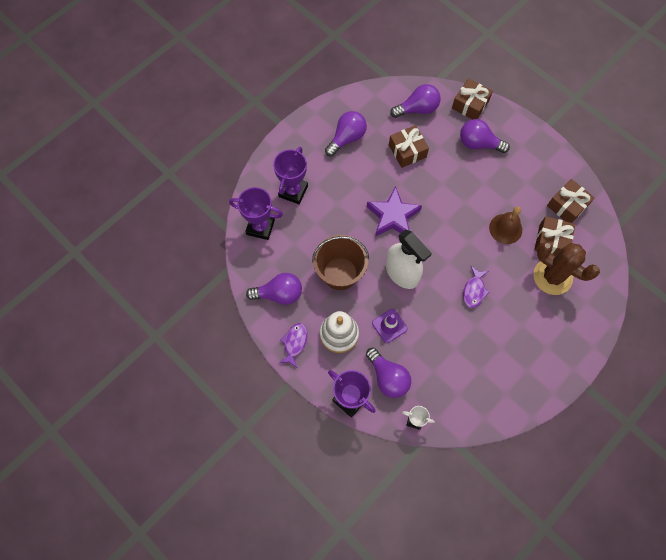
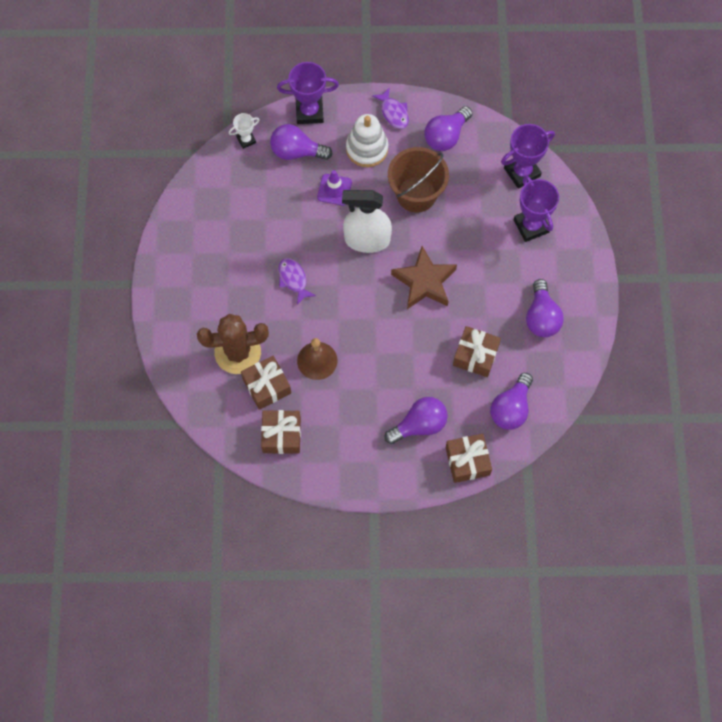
camera: 135 degrees right, 0 degrees up
purple star [367,186,422,236] -> brown star [391,246,457,309]

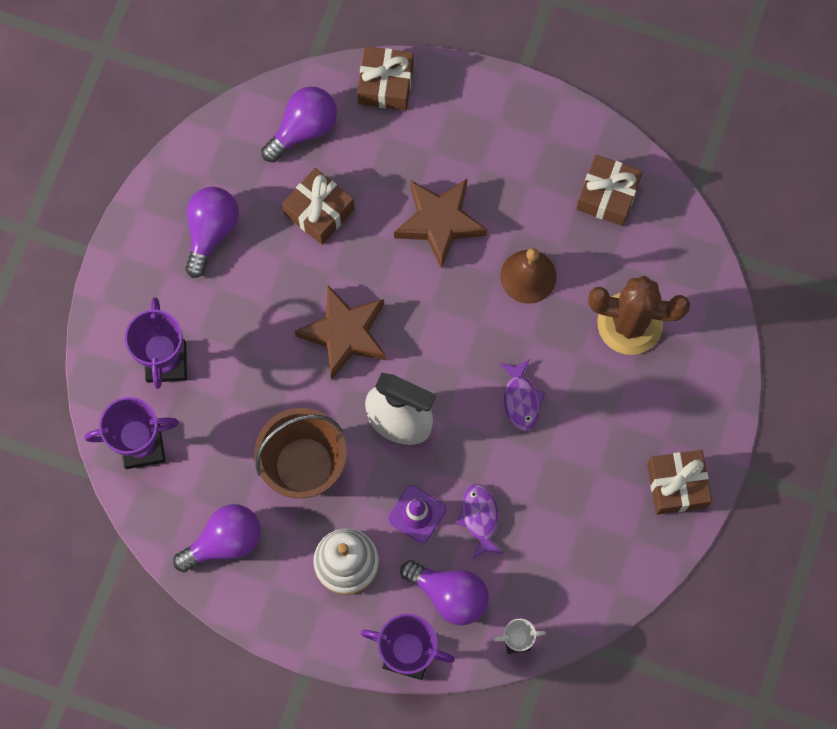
camera: 160 degrees left, 5 degrees up
brown gift [241,356,291,410] -> brown gift moved to [647,450,712,515]
purple fish [372,87,409,129] -> purple fish moved to [456,484,503,559]
purple light bulb [384,397,448,444] -> none
none -> brown star [394,179,487,269]

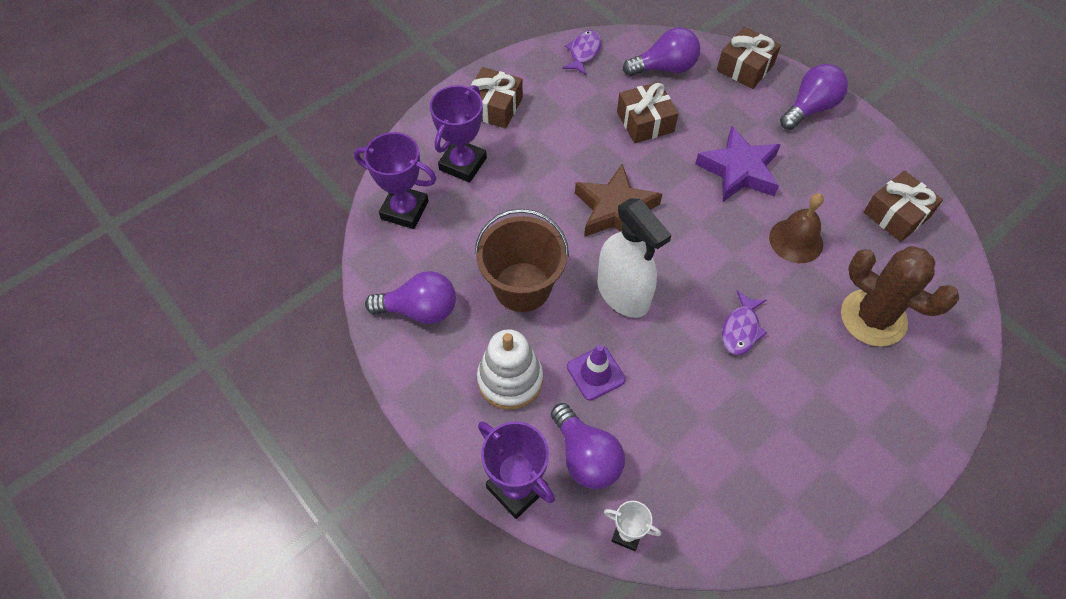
camera: 30 degrees right, 15 degrees down
purple light bulb [185,187,239,278] -> purple light bulb moved to [780,64,848,130]
brown star [394,179,487,269] -> purple star [695,126,781,202]
purple fish [456,484,503,559] -> purple fish moved to [562,30,601,75]
brown gift [647,450,712,515] -> brown gift moved to [471,67,523,128]

